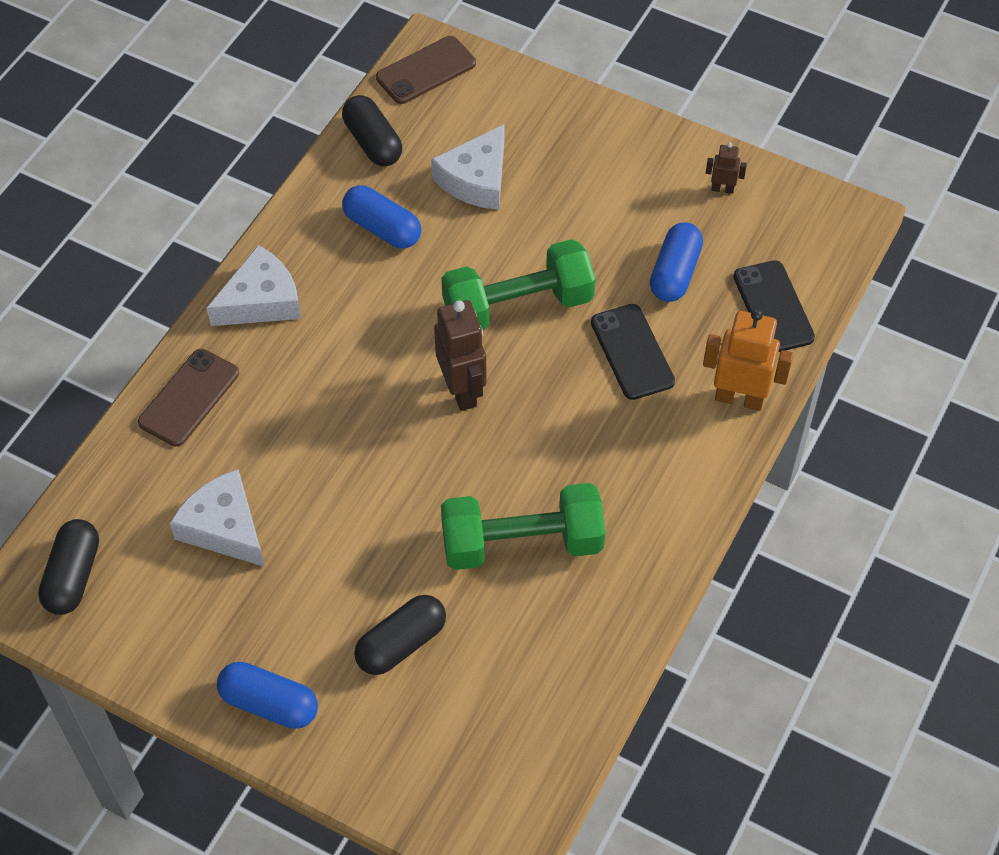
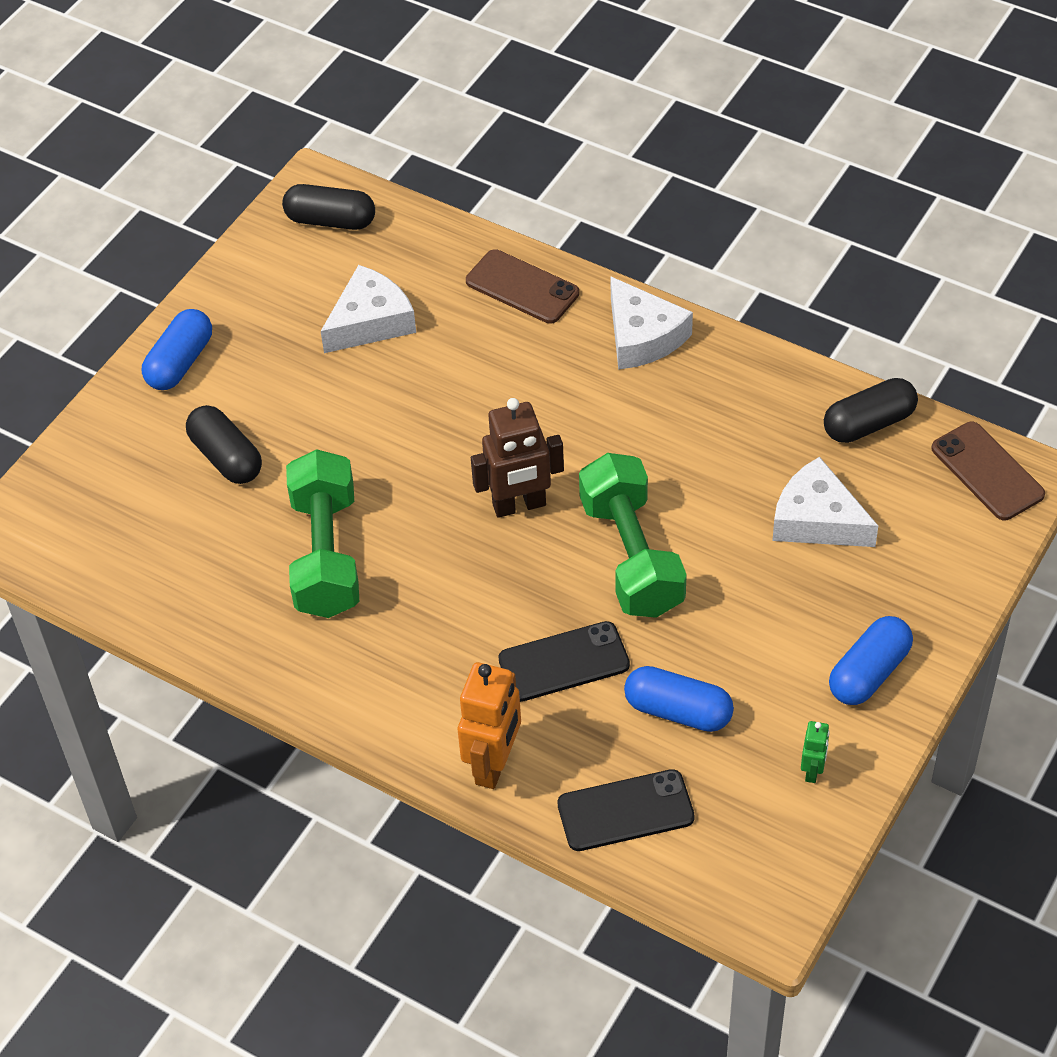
camera: 95 degrees right, 5 degrees down
blue capsule [342,185,421,248] -> blue capsule moved to [829,616,913,705]
brown robot [706,143,747,194] -> green robot [801,721,830,783]

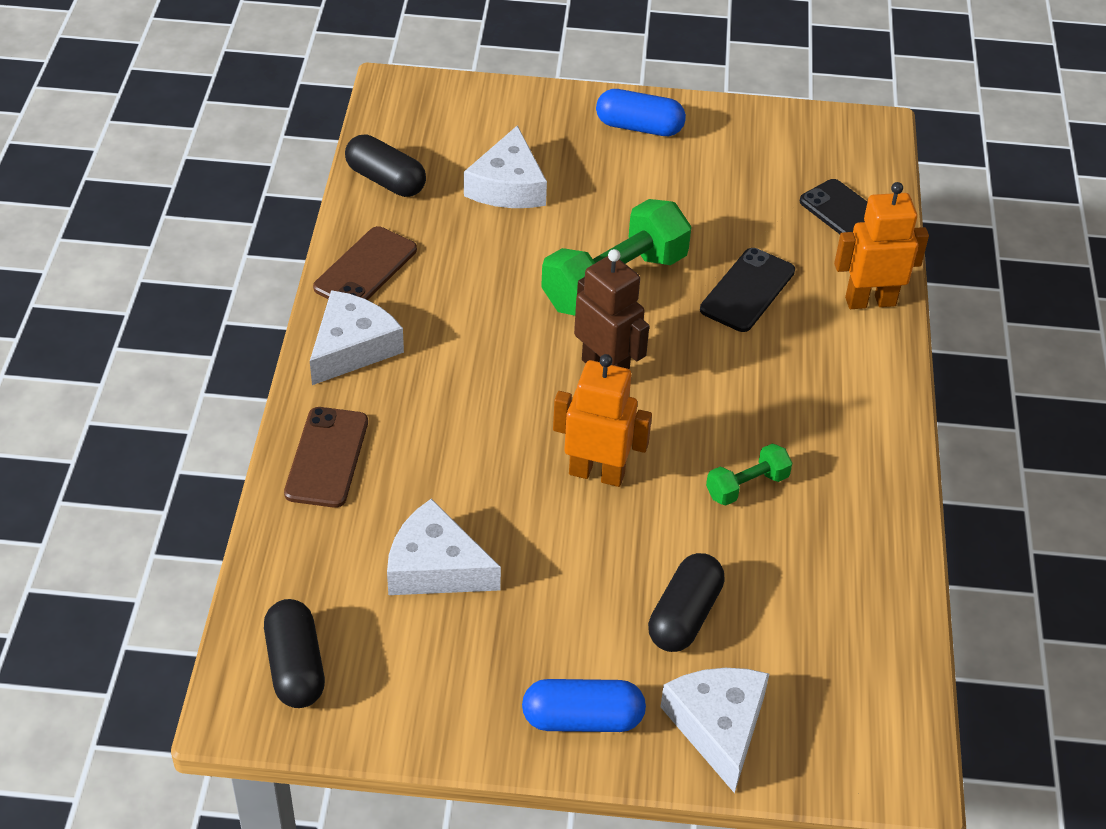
camera: 120 degrees left, 5 degrees down
green dumbbell [286,449,359,618] -> green dumbbell [706,443,792,506], size x0.49
black phone [498,621,630,702] -> black phone turned 75 degrees clockwise [700,248,795,332]
blue capsule [624,666,734,732] -> none
green robot [801,721,830,783] -> none
brown phone [931,422,1045,520] -> brown phone moved to [313,226,417,300]
none -> orange robot [553,354,652,487]
none -> white cheese [660,668,769,793]

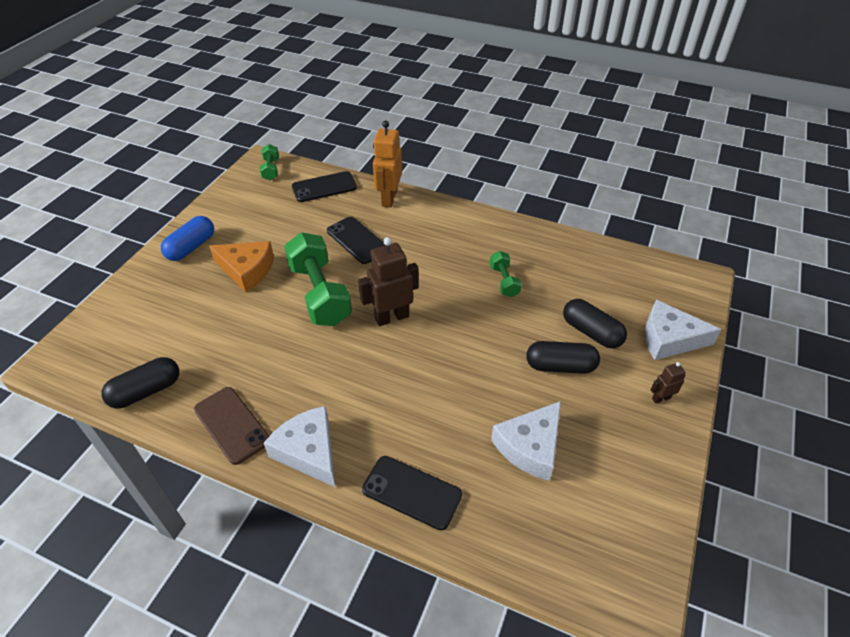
camera: 70 degrees left, 0 degrees up
black capsule [264,599,325,708] -> black capsule moved to [526,341,600,374]
brown phone [284,407,368,508] -> black phone [362,456,462,530]
white cheese [464,125,547,208] -> none
blue capsule [522,679,646,732] -> brown robot [650,362,686,404]
orange robot [553,354,652,487] -> none
none -> orange cheese [209,241,274,292]
none -> green dumbbell [260,144,279,181]

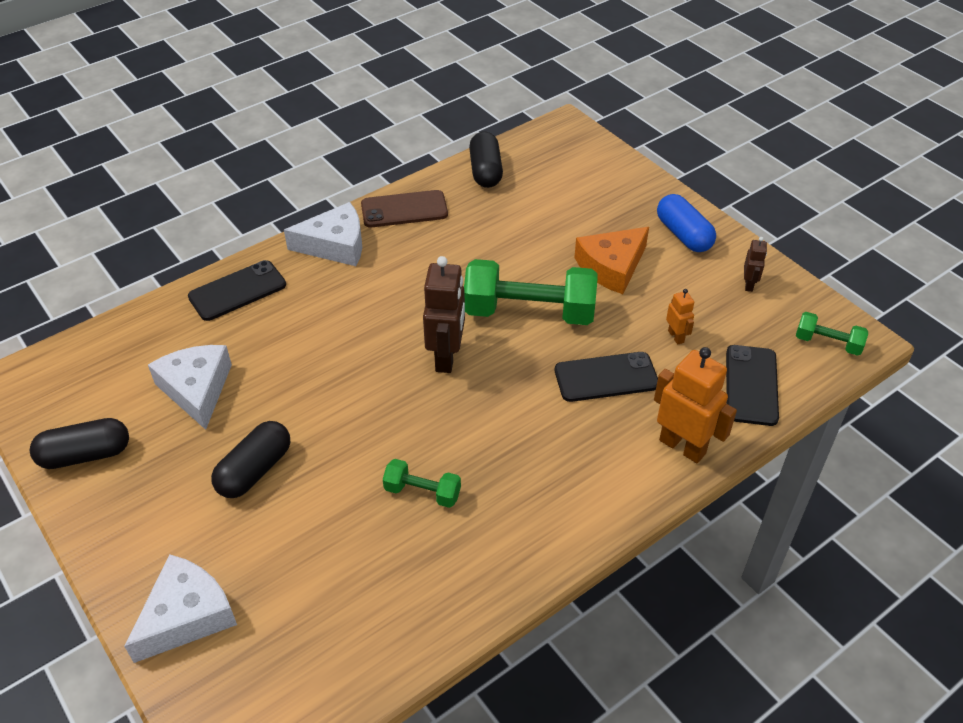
camera: 120 degrees right, 0 degrees up
black capsule [563,299,627,349] -> black capsule moved to [30,418,129,469]
brown robot [650,362,686,404] -> brown robot moved to [744,237,767,292]
none -> orange robot [666,289,694,345]

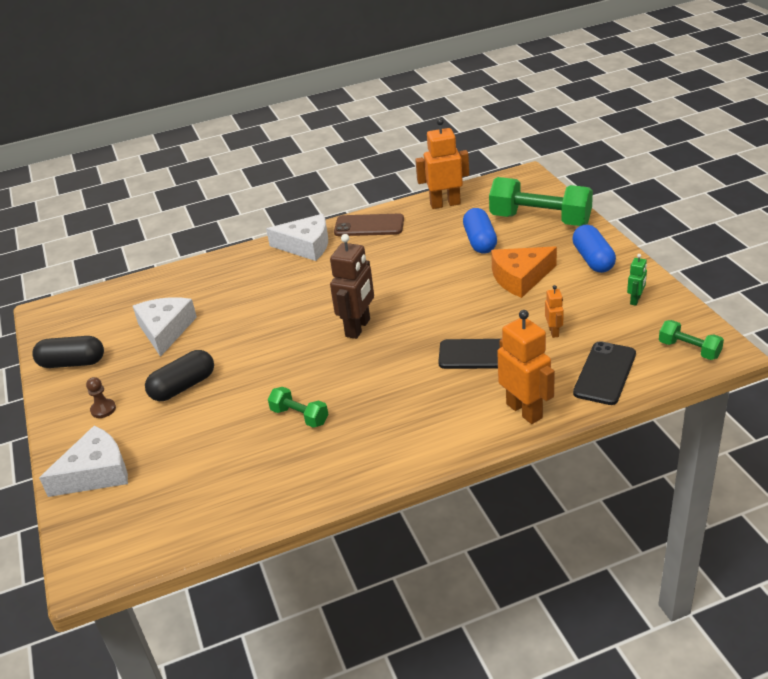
camera: 20 degrees right, 10 degrees down
black phone [188,260,286,321] -> none
green dumbbell [464,259,597,325] -> green dumbbell moved to [489,177,593,226]
black capsule [469,131,503,188] -> orange robot [415,118,469,209]
brown robot [744,237,767,292] -> green robot [627,254,647,306]
none -> brown pawn [86,377,116,418]
none -> blue capsule [463,208,497,254]

